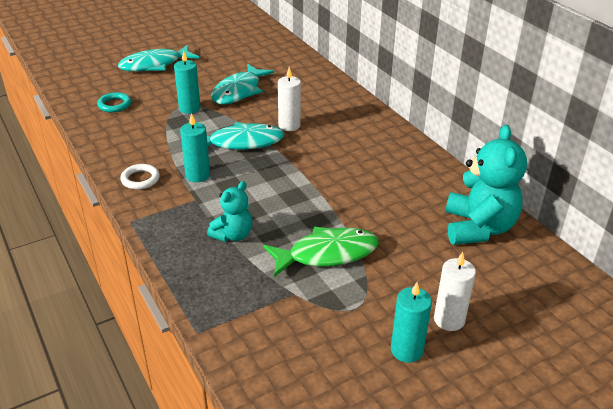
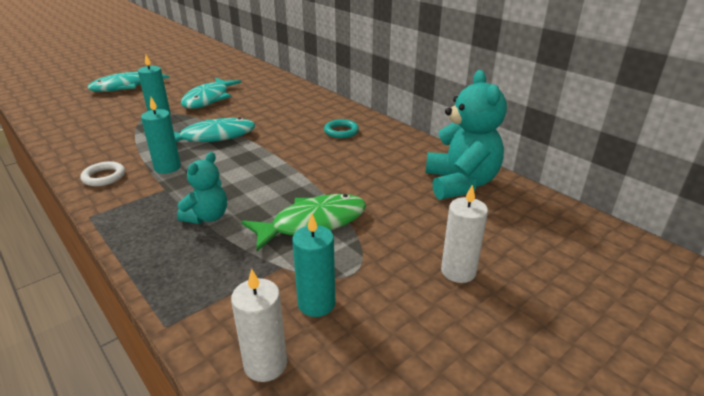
camera: 10 degrees left, 5 degrees down
turquoise ring [97,92,131,112] -> turquoise ring moved to [324,119,359,138]
white candle [278,67,301,131] -> white candle moved to [231,268,287,382]
turquoise candle [391,282,432,363] -> turquoise candle moved to [292,213,335,317]

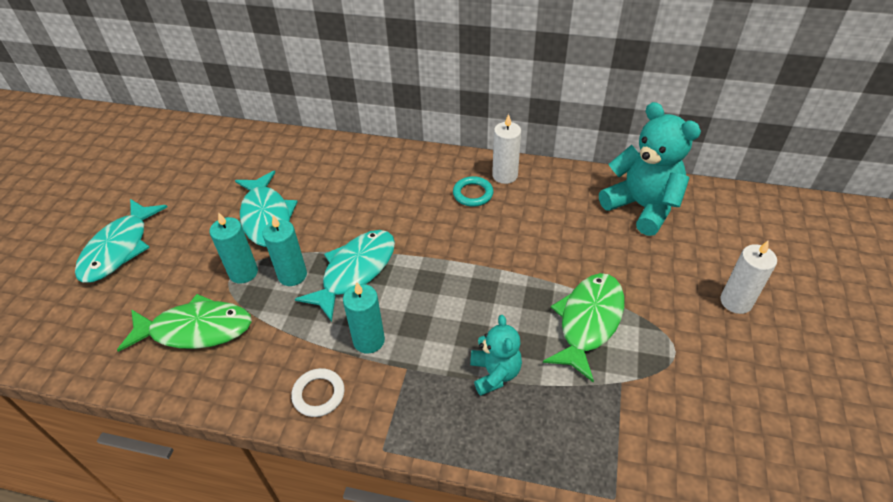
camera: 35 degrees left, 15 degrees up
white candle [231,268,287,382] -> white candle moved to [492,114,521,184]
turquoise candle [292,213,335,317] -> turquoise candle moved to [262,215,307,286]
none -> green fish [117,294,252,352]

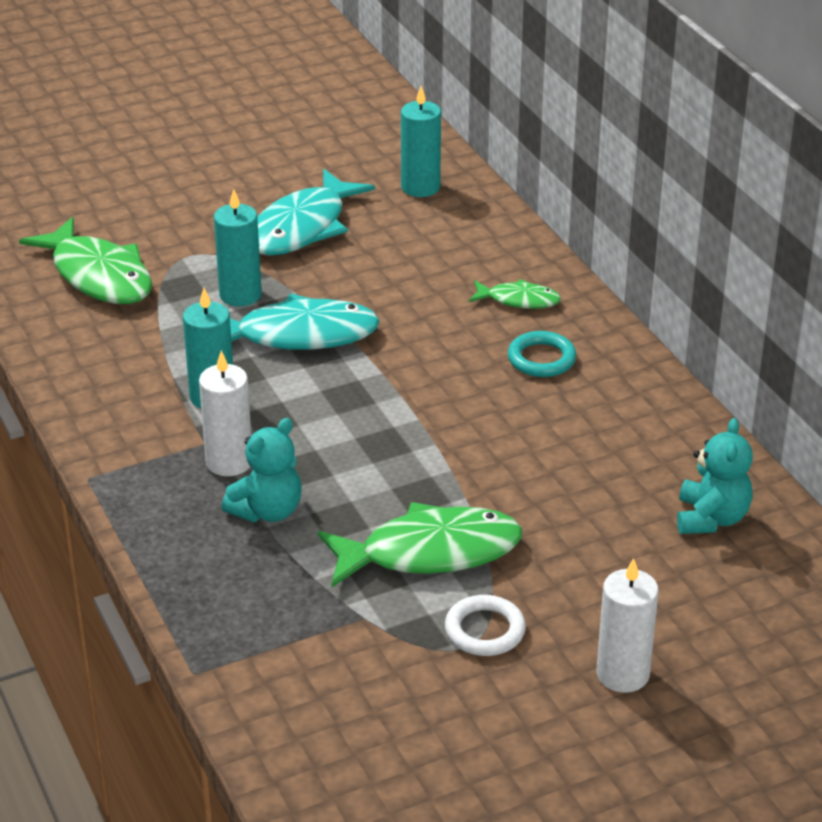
camera: 50 degrees right, 10 degrees down
turquoise fish [75,199,167,283] -> none
turquoise candle [210,212,258,284] -> turquoise candle moved to [401,86,441,197]
white ring [291,368,345,417] -> white ring moved to [445,595,526,656]
white candle [492,114,521,184] -> white candle moved to [199,351,251,476]
turquoise teddy bear [599,102,701,236] -> turquoise teddy bear [677,418,753,534], size x0.57
none -> green fish [469,279,561,309]

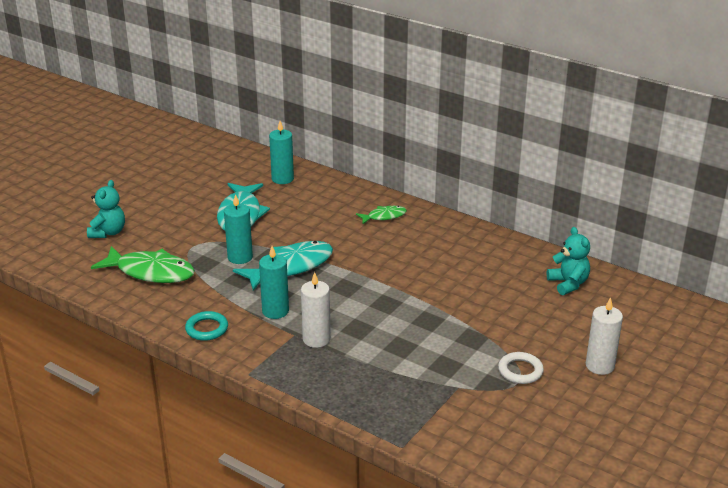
camera: 30 degrees left, 5 degrees down
turquoise teddy bear [221,418,302,522] -> turquoise teddy bear moved to [87,180,125,238]
green fish [318,502,522,587] -> none
turquoise ring [508,331,576,377] -> turquoise ring moved to [185,311,228,341]

